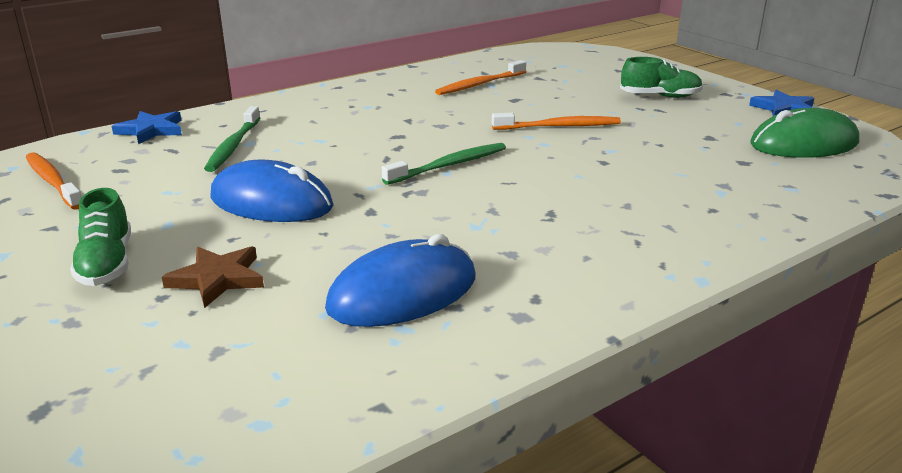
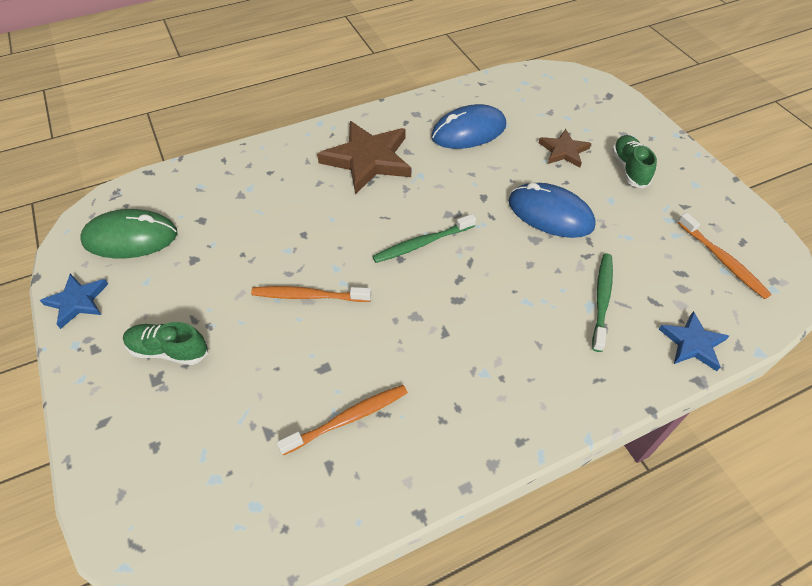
camera: 170 degrees left, 25 degrees up
none -> brown star [317,121,411,194]

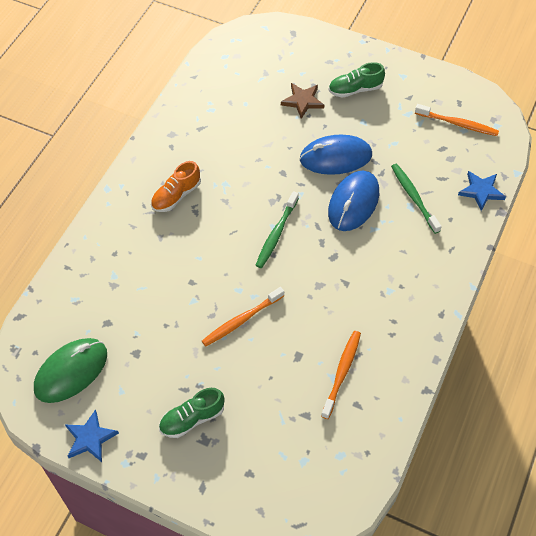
camera: 40 degrees left, 5 degrees up
brown star [317,121,411,194] -> orange shoe [151,161,201,212]
blue mouse [431,104,506,149] -> blue mouse moved to [328,171,379,231]
green shoe [612,135,657,188] -> green shoe turned 60 degrees counterclockwise [328,62,385,98]

